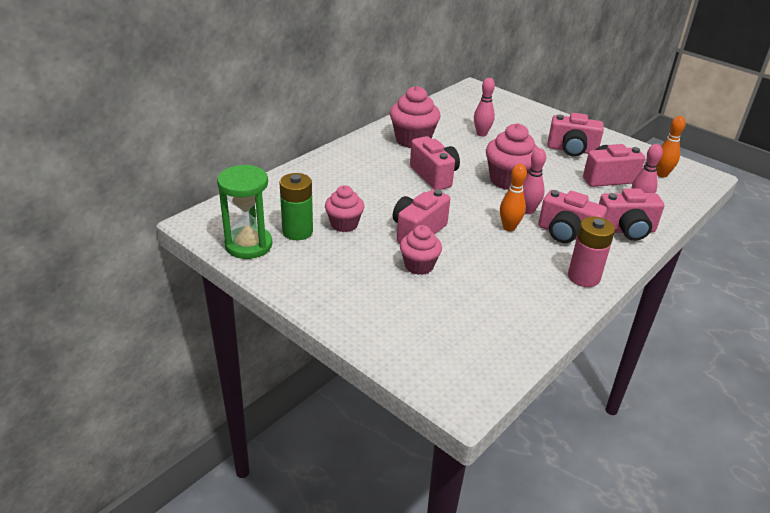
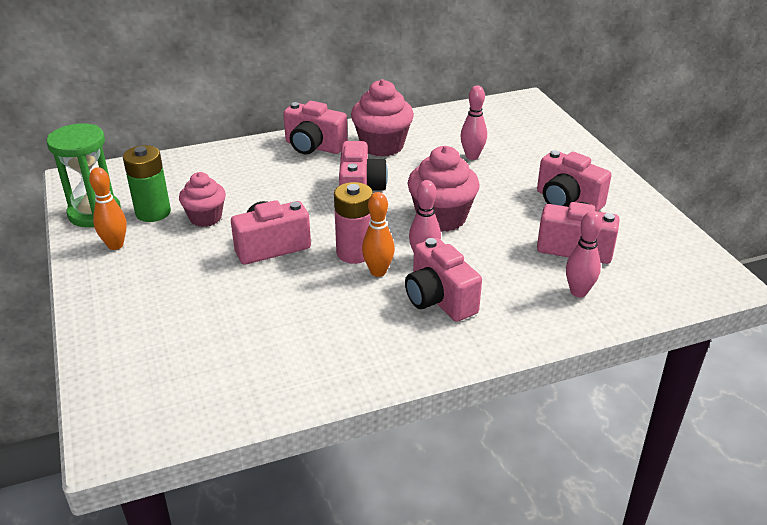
camera: 30 degrees right, 0 degrees up
pink cupcake [400,225,442,275] -> none
pink battery [568,217,615,287] -> pink battery moved to [334,182,373,264]
pink camera [599,188,664,241] -> pink camera moved to [283,101,348,154]
orange bowling pin [657,116,686,177] -> orange bowling pin moved to [89,167,127,250]

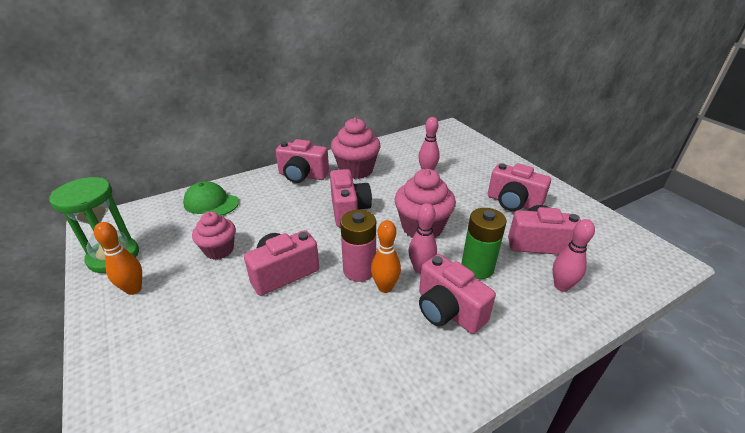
camera: 10 degrees left, 0 degrees up
green battery [123,145,171,222] -> green battery moved to [461,208,507,279]
none -> green cap [183,181,239,216]

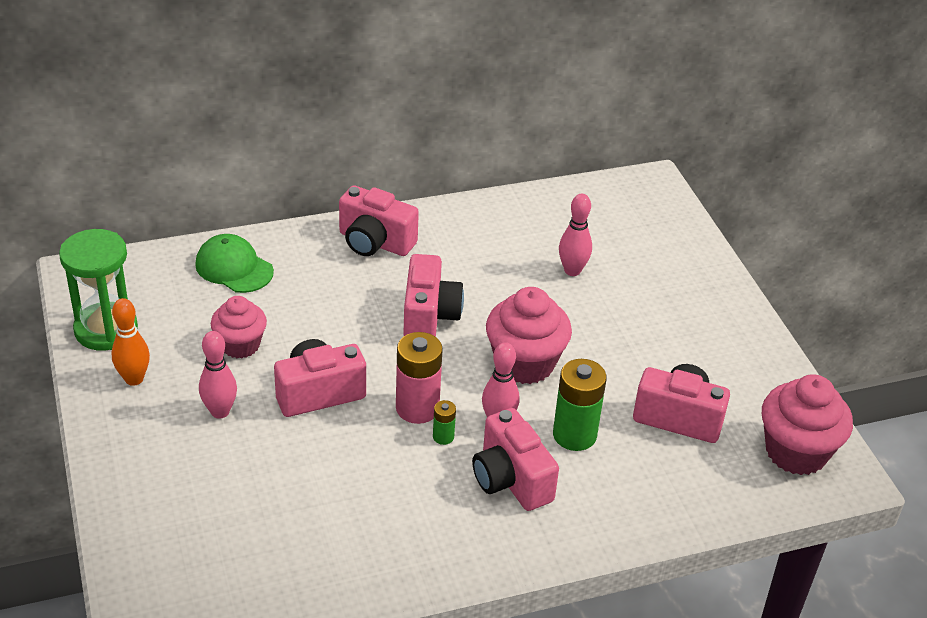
camera: 10 degrees right, 5 degrees up
pink cupcake [331,118,381,179] -> pink cupcake moved to [762,375,853,475]
orange bowling pin [371,220,401,293] -> green battery [433,400,456,445]
pink camera [488,163,551,211] -> none
pink bowling pin [553,219,595,292] -> pink bowling pin moved to [199,331,237,419]

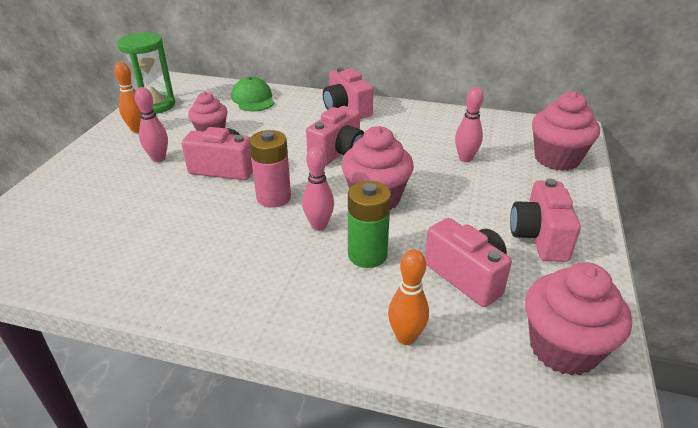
camera: 35 degrees right, 5 degrees down
green battery [433,400,456,445] -> none
pink camera [472,408,559,511] -> pink camera moved to [510,179,581,262]
none -> orange bowling pin [388,249,429,345]
none -> pink cupcake [532,91,600,171]

